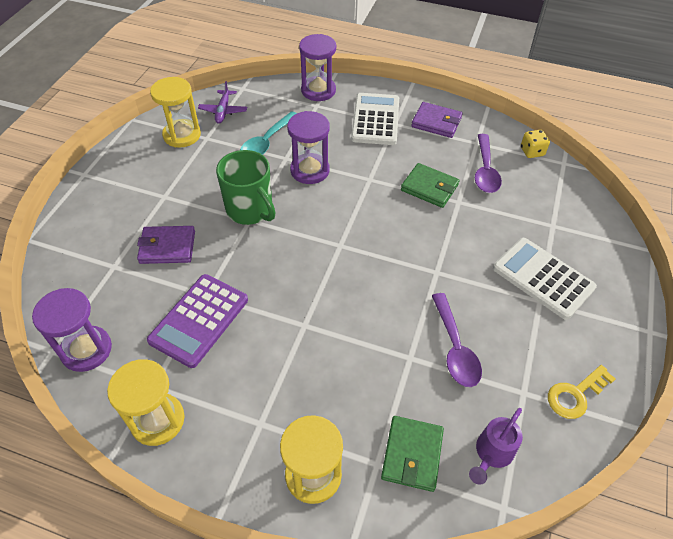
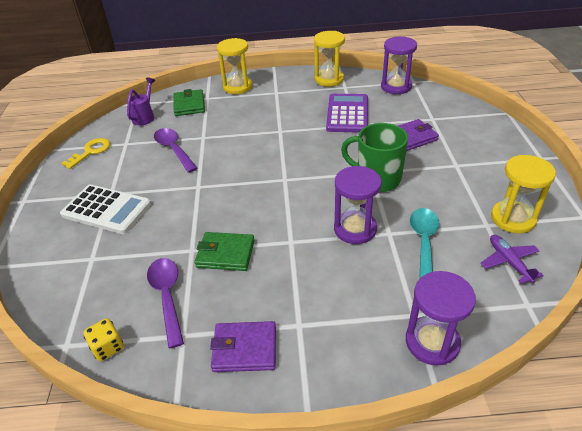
camera: 160 degrees right, 10 degrees down
white calculator [351,93,399,145] -> none

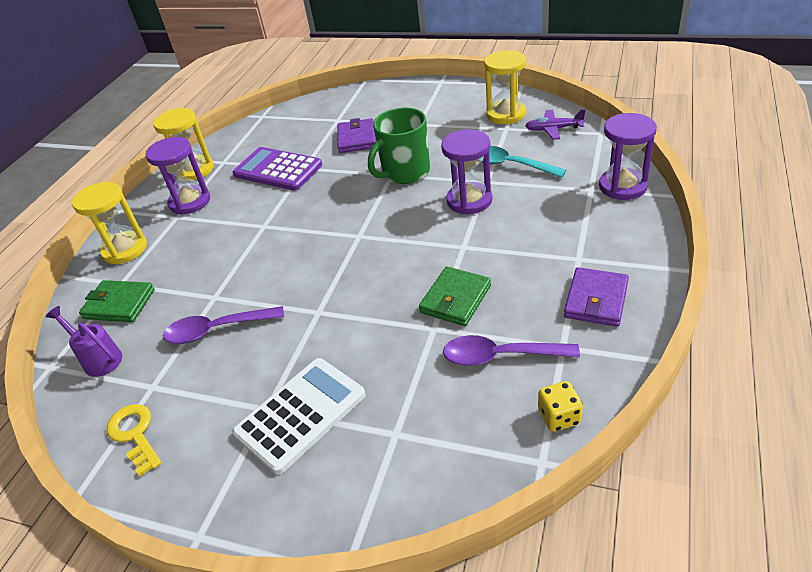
camera: 65 degrees left, 0 degrees up
purple hourglass [381,36,417,94] -> purple hourglass moved to [146,137,210,215]

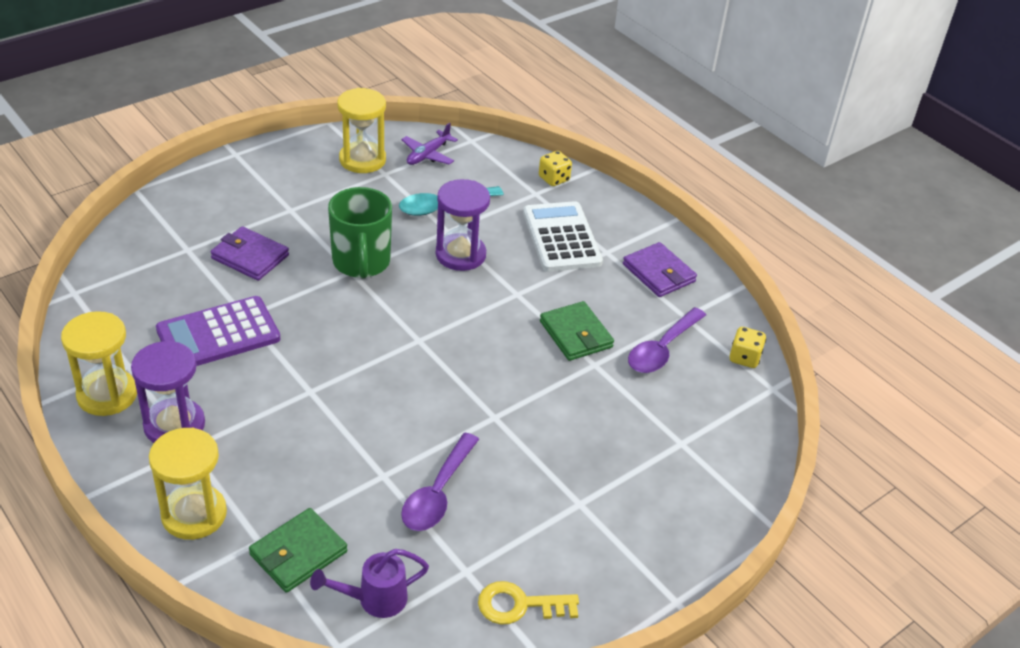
camera: 65 degrees left, 0 degrees up
white calculator [232,358,366,475] -> white calculator moved to [523,201,603,272]
purple hourglass [599,113,657,200] -> yellow dice [539,151,572,186]

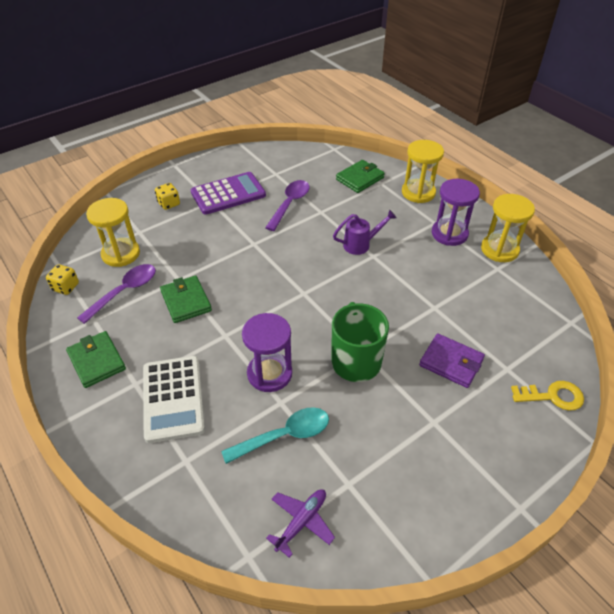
camera: 175 degrees left, 5 degrees up
purple calculator [156,296,280,366] -> purple calculator moved to [191,172,266,215]
purple watering can [310,549,429,618] -> purple watering can moved to [333,209,397,255]
yellow hourglass [337,88,386,173] -> yellow hourglass moved to [86,198,140,267]
yellow key [478,581,579,625] -> yellow key moved to [511,381,584,411]
yellow dice [539,151,572,186] -> yellow dice moved to [155,183,180,210]
purple wallet [623,242,697,297] -> green wallet [66,331,126,388]

